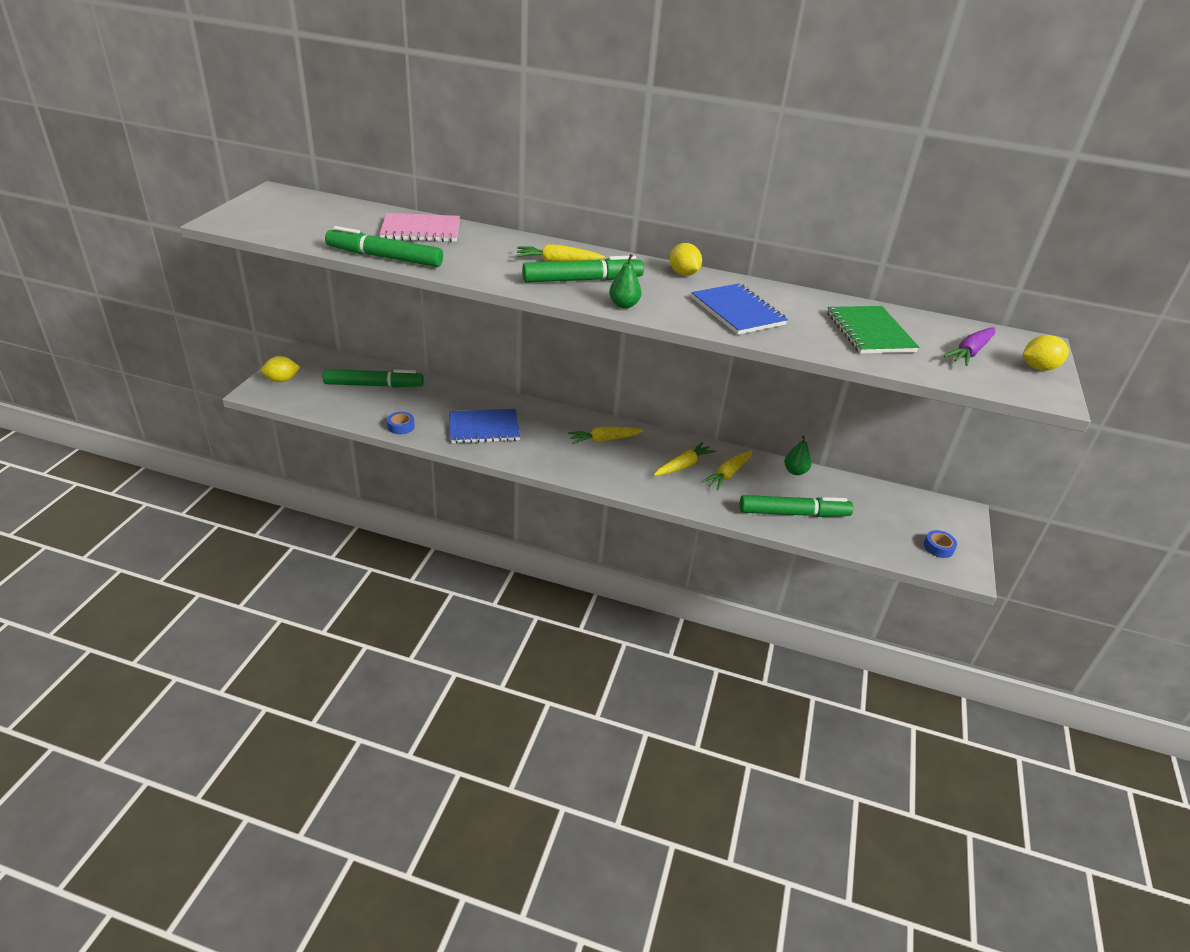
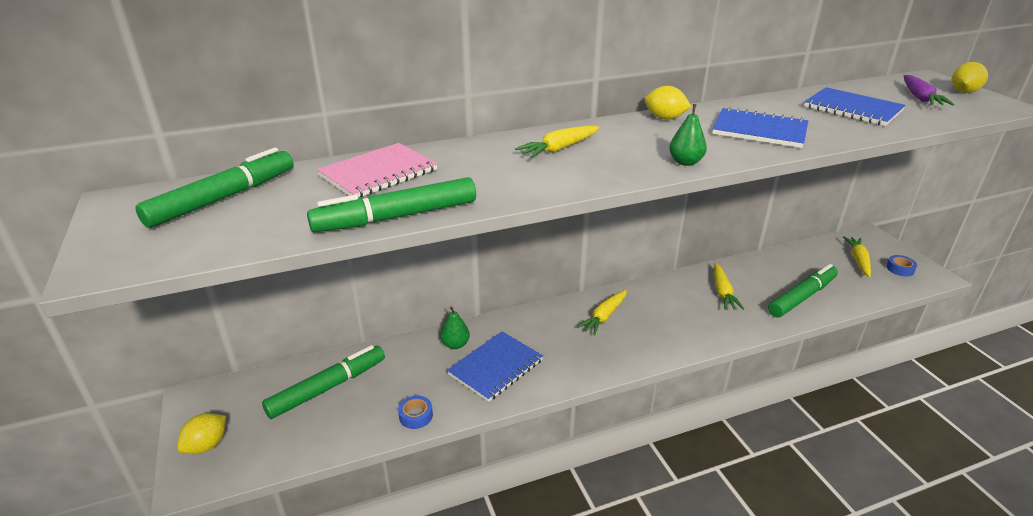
camera: 35 degrees left, 5 degrees down
green marker [522,255,644,283] -> green marker moved to [135,148,294,228]
yellow carrot [653,442,716,476] -> yellow carrot moved to [843,236,871,277]
green pear [784,435,812,475] -> green pear moved to [440,307,470,349]
green notebook [827,306,919,354] -> blue notebook [804,87,906,126]

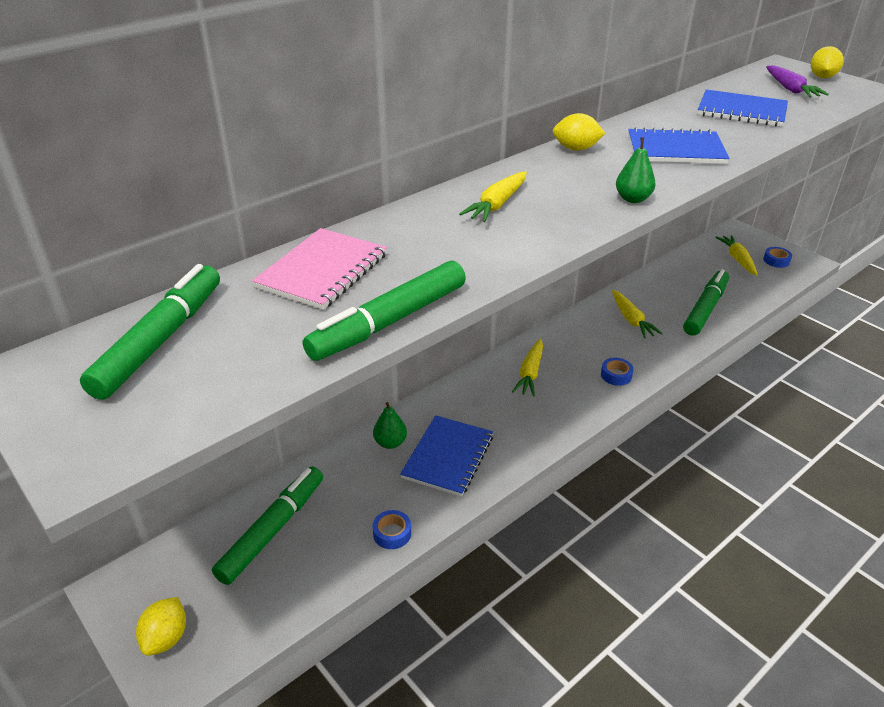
camera: 20 degrees left, 5 degrees up
none -> blue tape [601,358,633,386]

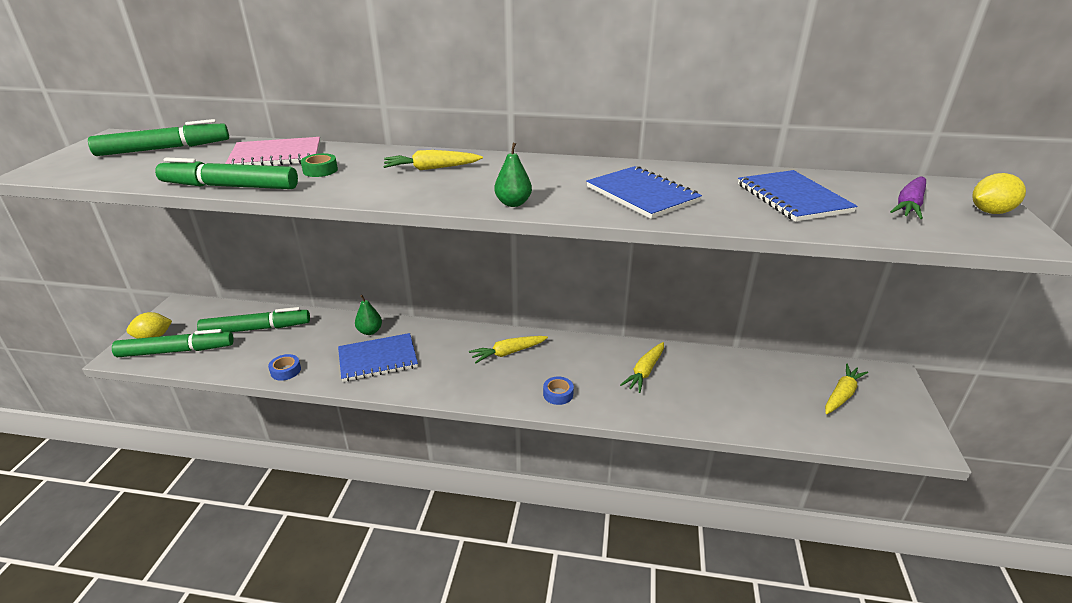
camera: 50 degrees right, 5 degrees down
yellow lemon [553,113,606,151] -> none
green marker [683,269,729,336] -> green marker moved to [112,329,234,357]
blue tape [763,247,792,268] -> none
none -> green tape [301,153,338,177]

